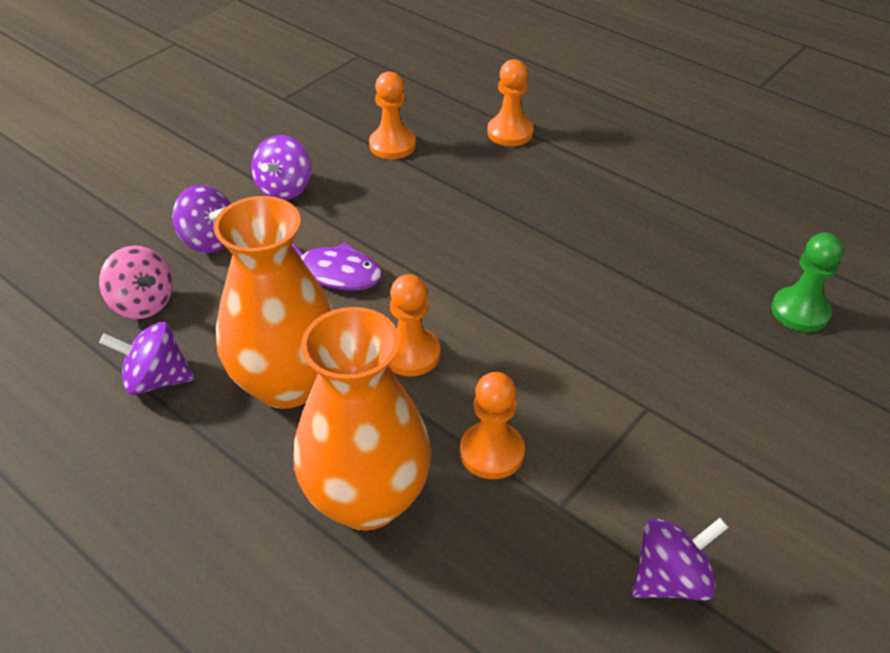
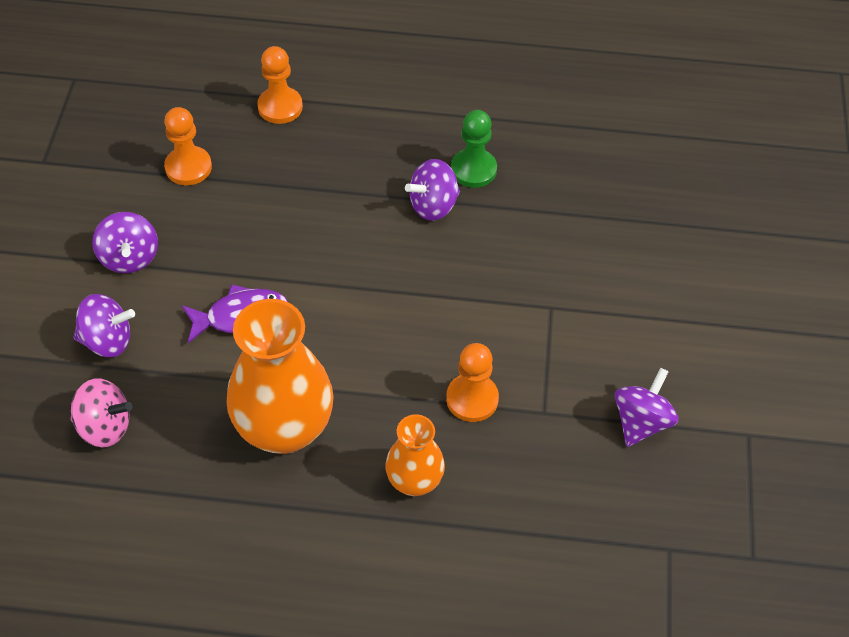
camera: 35 degrees left, 10 degrees up
purple spinning top [99,322,195,395] -> purple spinning top moved to [405,159,460,221]
orange vase [294,307,431,530] -> orange vase [385,414,445,496], size x0.55
orange pawn [388,274,441,376] -> none
green pawn [771,233,843,332] -> green pawn moved to [451,110,497,188]

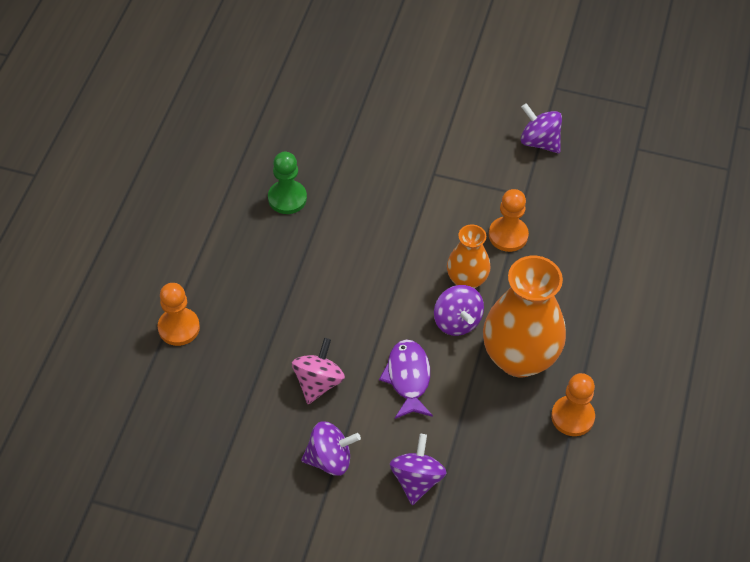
camera: 80 degrees left, 0 degrees up
pink spinning top [71,378,133,447] -> pink spinning top moved to [292,338,345,404]
orange pawn [164,107,212,185] -> orange pawn moved to [551,373,595,436]
orange vase [385,414,445,496] -> orange vase moved to [447,224,490,289]
purple spinning top [405,159,460,221] -> purple spinning top moved to [434,285,484,336]

